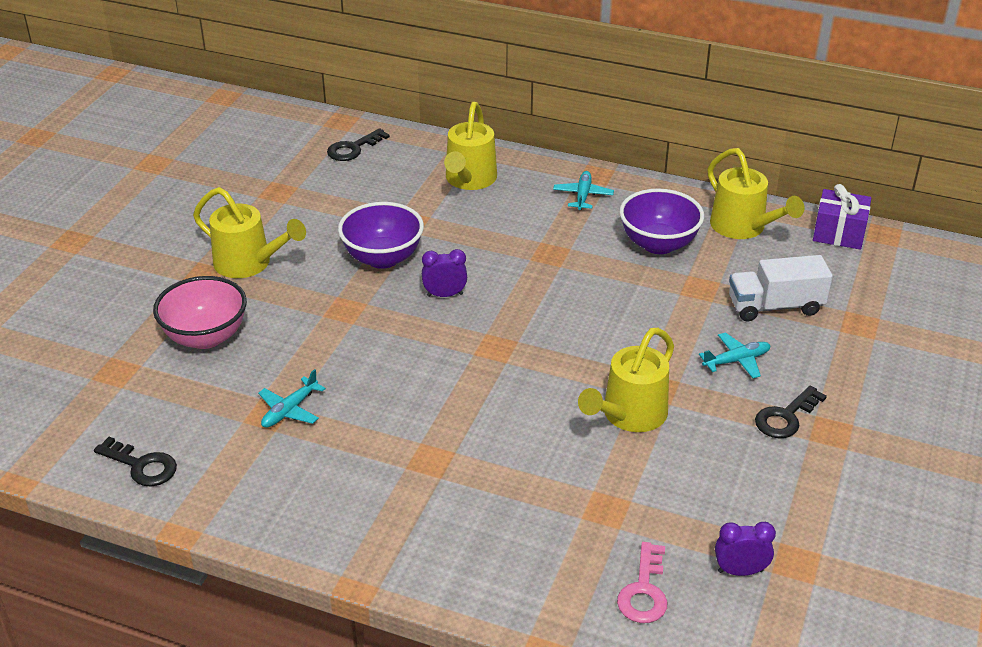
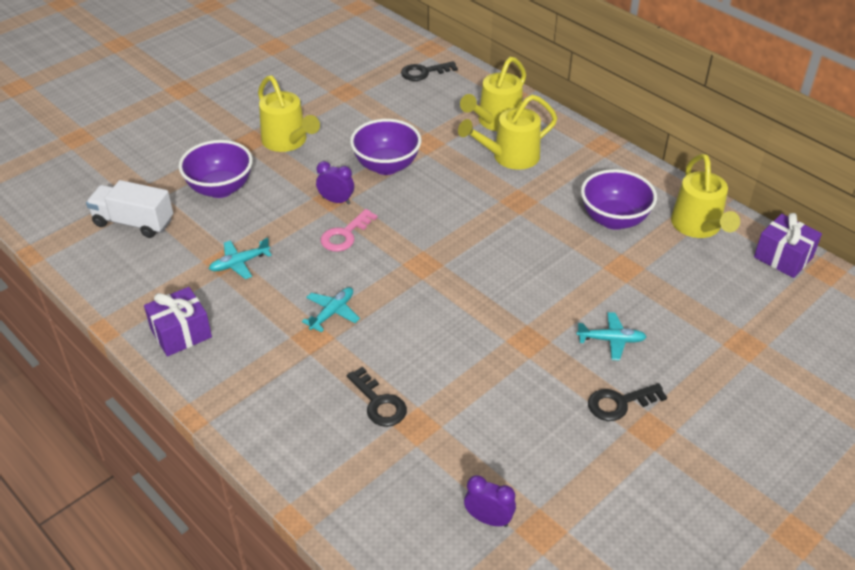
camera: 25 degrees right, 5 degrees up
black key [94,437,177,486] -> black key moved to [347,367,407,427]
pink bowl [153,276,247,349] -> purple bowl [179,140,253,198]
purple clock [422,249,467,297] -> purple clock moved to [316,161,354,205]
turquoise plane [553,171,614,210] -> turquoise plane moved to [302,287,360,333]
yellow watering can [578,328,674,432] -> yellow watering can moved to [458,95,557,170]
pink key [617,542,667,623] -> pink key moved to [321,209,378,252]
white truck [729,255,833,321] -> white truck moved to [86,180,173,238]
none -> purple gift [144,287,212,357]

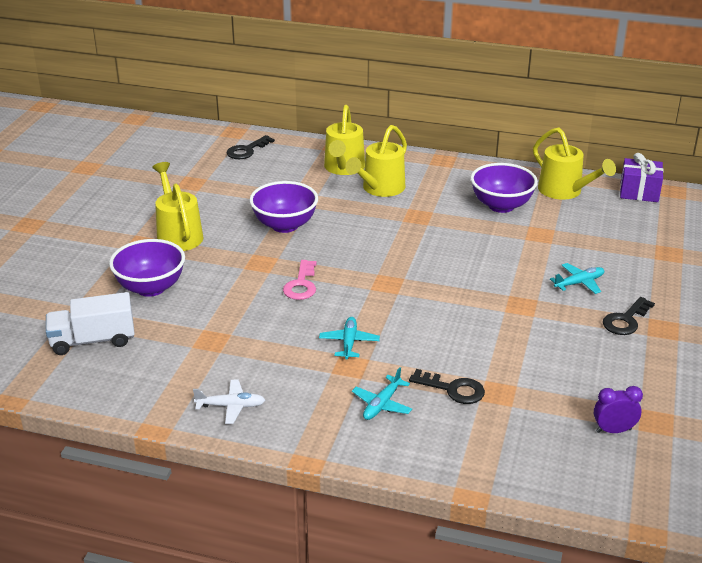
camera: 30 degrees left, 10 degrees down
purple gift [144,287,212,357] -> white plane [193,380,265,424]
turquoise plane [209,238,272,279] -> turquoise plane moved to [352,367,412,420]
yellow watering can [258,75,320,152] -> yellow watering can turned 135 degrees counterclockwise [152,162,203,251]
purple clock [316,161,354,205] -> none

